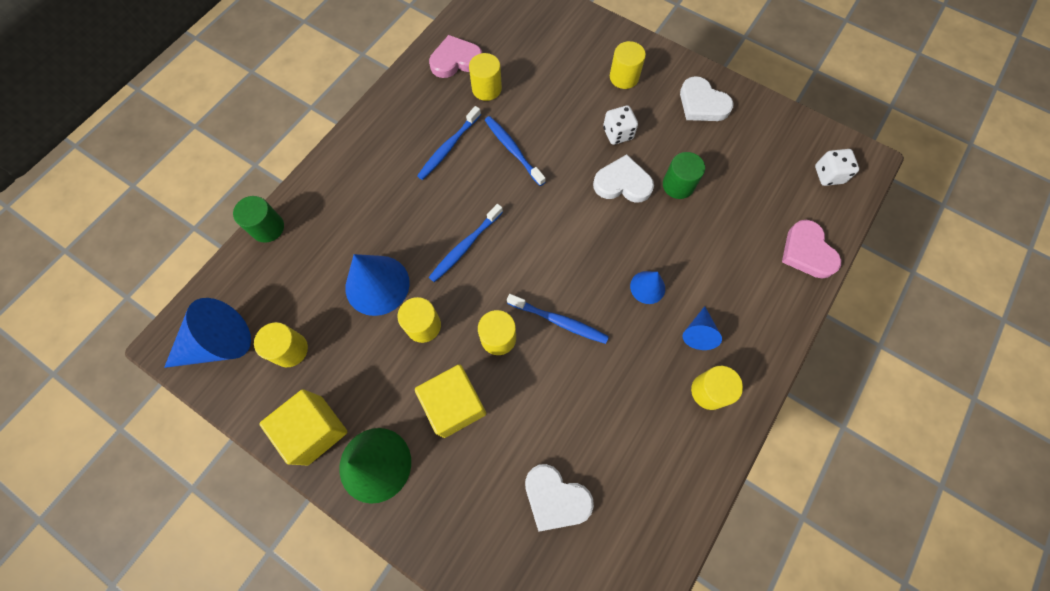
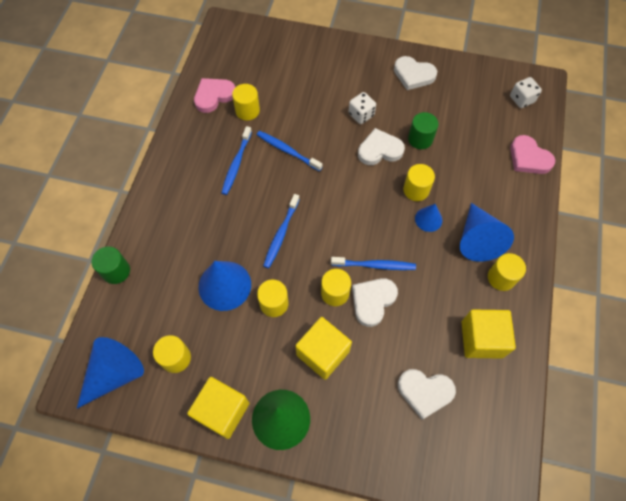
camera: 20 degrees left, 5 degrees down
yellow cylinder [610,41,646,89] -> yellow cylinder moved to [403,164,435,201]
blue cone [682,306,722,350] -> blue cone [460,203,514,262], size x1.82
none -> white heart [352,278,398,327]
none -> yellow cube [462,310,516,359]

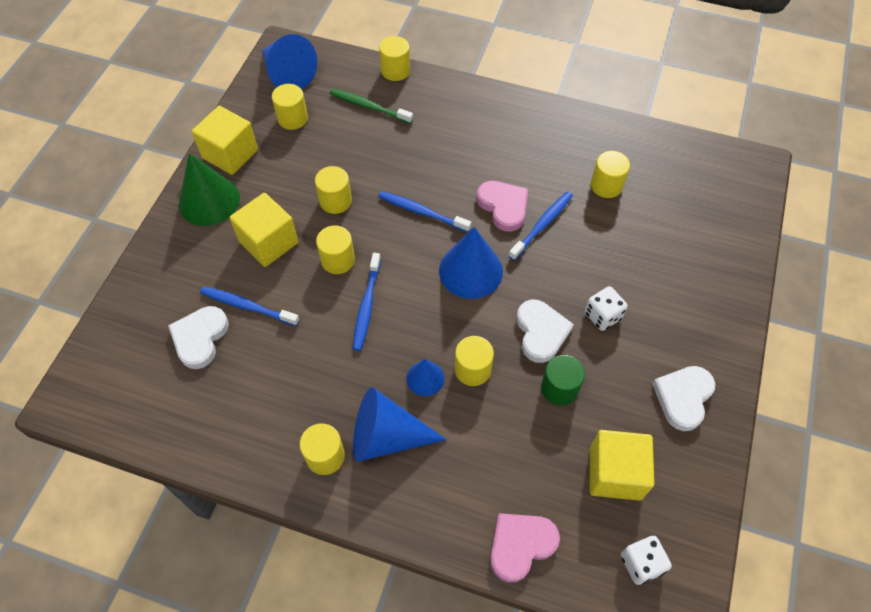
camera: 95 degrees right, 5 degrees down
green cylinder [92,247,130,284] -> yellow cylinder [379,36,410,81]
pink heart [194,78,235,113] -> pink heart moved to [477,181,528,232]
blue cone [198,261,251,311] -> blue cone moved to [439,227,503,299]
blue toothbrush [221,126,252,195] -> blue toothbrush moved to [200,286,300,326]
white heart [352,278,398,327] -> none
yellow cube [462,310,516,359] -> yellow cube moved to [590,430,654,501]
none -> green toothbrush [329,88,413,124]

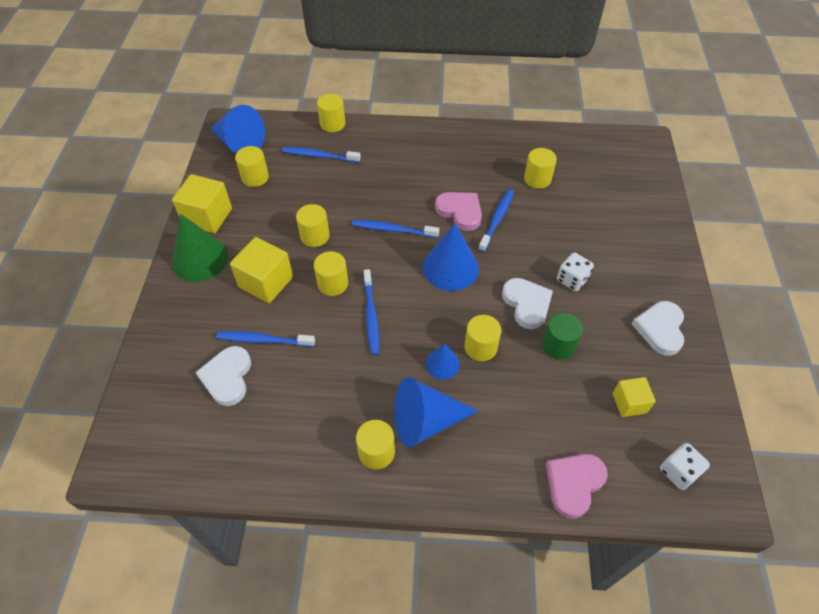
camera: 15 degrees left, 5 degrees down
green toothbrush [329,88,413,124] -> blue toothbrush [282,147,361,163]
yellow cube [590,430,654,501] -> yellow cube [613,377,656,417], size x0.61

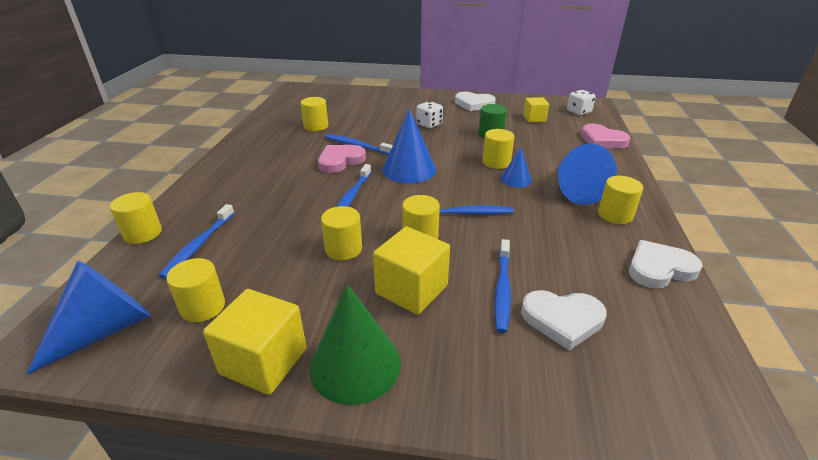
camera: 85 degrees left, 20 degrees down
white heart [502,278,553,329] -> white heart moved to [629,240,703,289]

